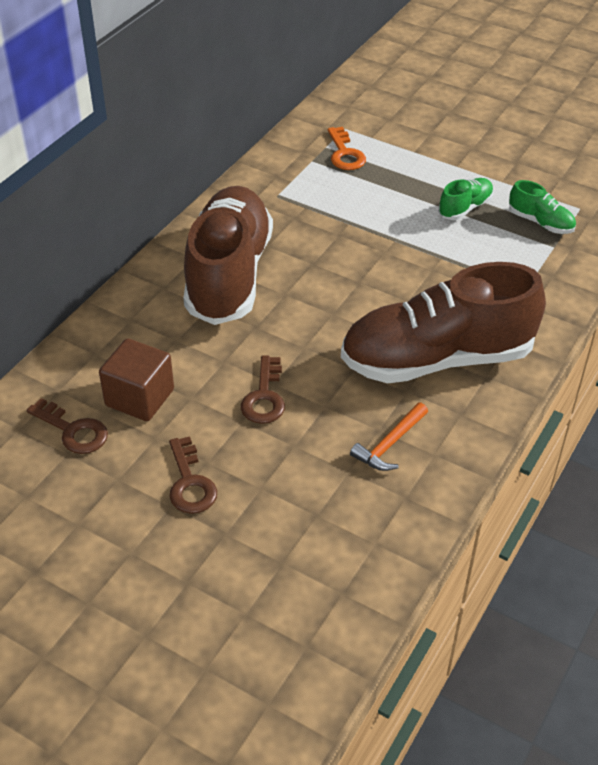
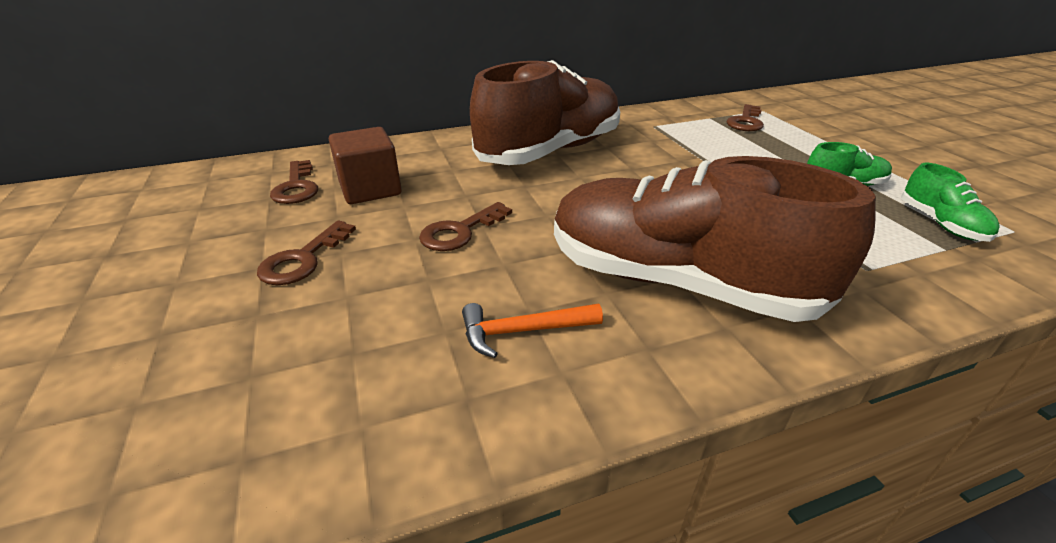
camera: 40 degrees right, 10 degrees down
orange key [328,127,366,170] -> brown key [727,104,764,131]

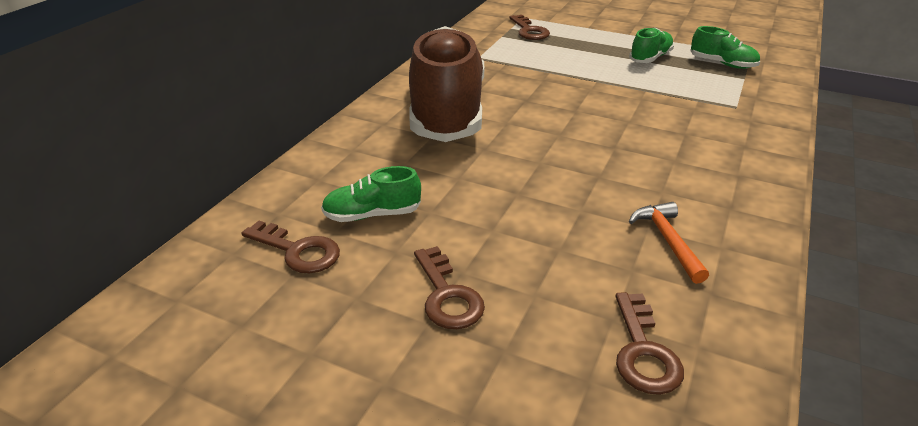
camera: 45 degrees left, 0 degrees up
brown cube [329,127,402,204] -> green shoe [321,166,421,222]
brown key [419,202,512,251] -> brown key moved to [615,292,684,395]
orange hammer [462,303,603,358] -> orange hammer turned 135 degrees clockwise [629,202,709,284]
brown shoe [554,156,876,322] -> none

